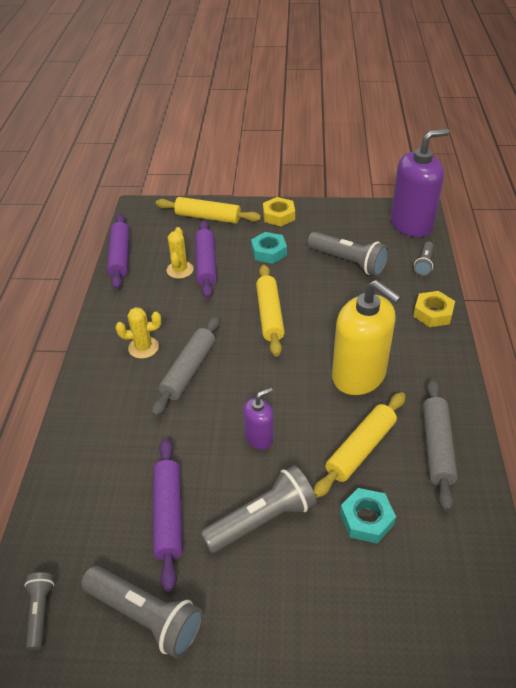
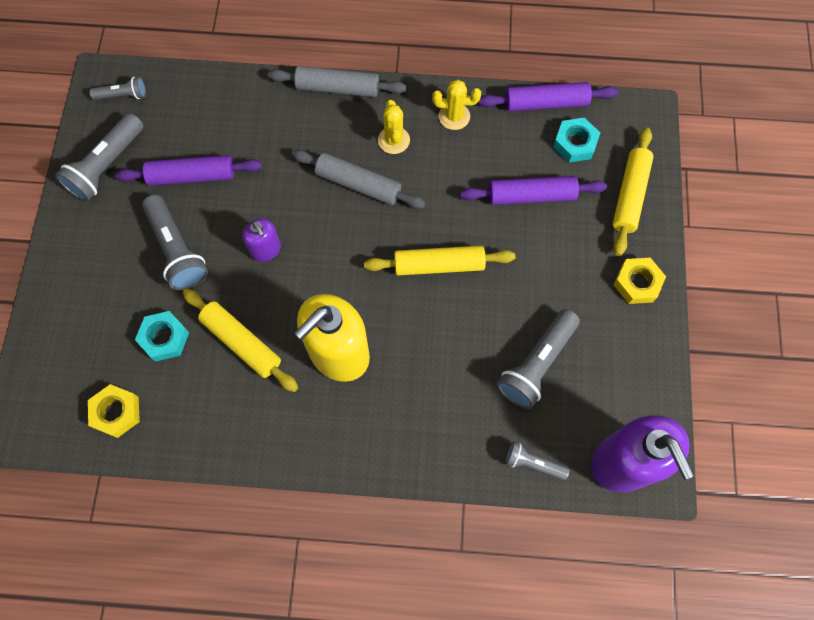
camera: 90 degrees right, 25 degrees up
yellow cactus [167,227,194,279] -> yellow cactus moved to [432,80,481,130]
turquoise nut [251,232,287,264] -> turquoise nut moved to [553,118,600,163]
yellow nut [413,291,455,327] -> yellow nut moved to [88,384,140,438]
grey rolling pin [423,379,458,511] -> grey rolling pin moved to [268,66,406,97]

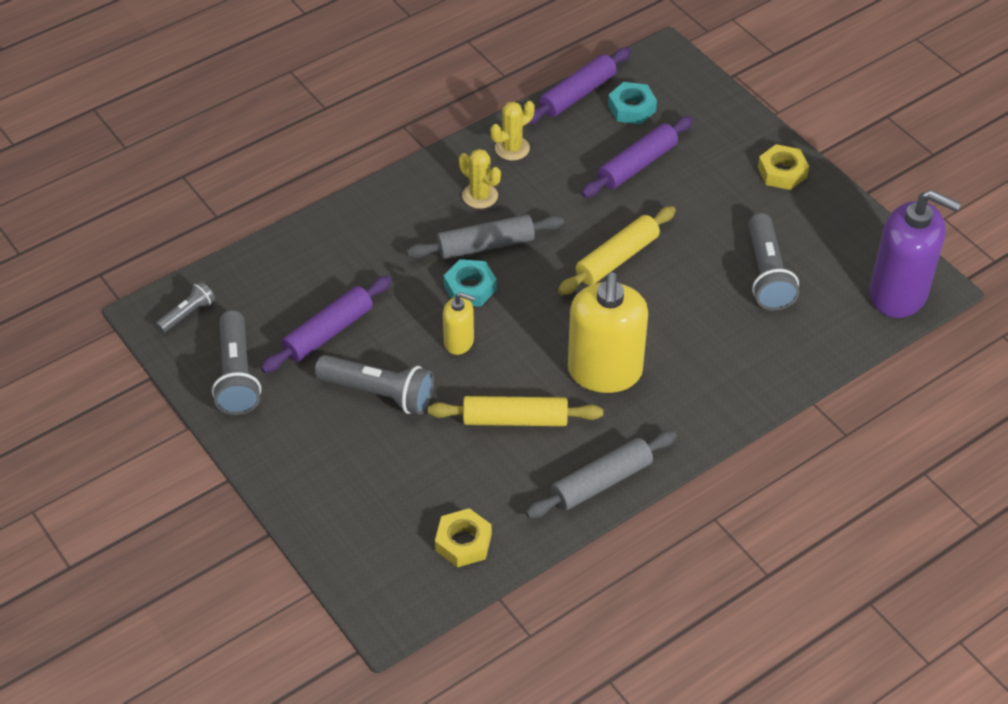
camera: 40 degrees left, 20 degrees down
turquoise nut [135,311,189,362] -> turquoise nut moved to [444,259,497,307]
purple soap dispenser [242,219,281,262] -> yellow soap dispenser [443,292,475,355]
grey rolling pin [268,66,406,97] -> grey rolling pin moved to [526,431,677,518]
grey flashlight [505,442,570,480] -> none
yellow rolling pin [612,128,654,256] -> none

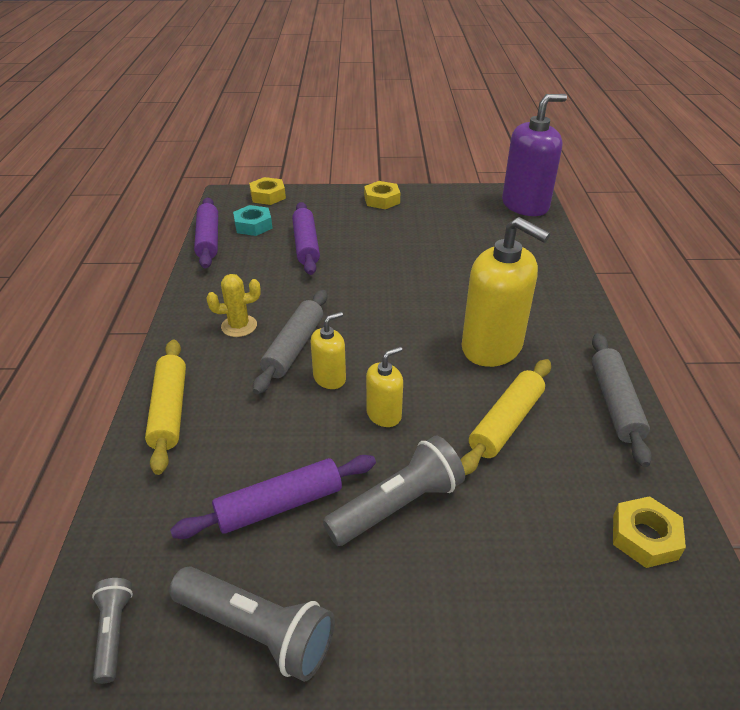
camera: 55 degrees left, 10 degrees down
purple rolling pin [261,276,392,373] -> purple rolling pin turned 75 degrees clockwise [170,455,376,539]
turquoise nut [444,259,497,307] -> yellow soap dispenser [311,312,346,389]
yellow cactus [490,101,534,160] -> none
yellow rolling pin [558,206,676,295] -> yellow rolling pin moved to [145,340,186,475]
grey flashlight [748,213,799,311] -> none
none -> yellow nut [249,177,286,205]

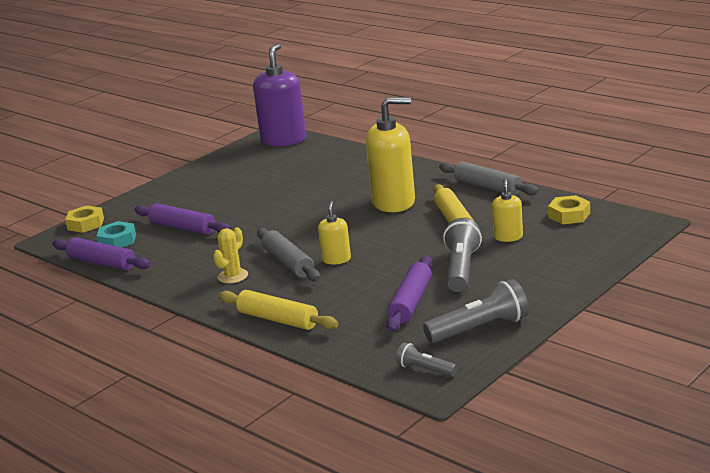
camera: 45 degrees left, 15 degrees down
yellow nut [364,181,400,209] -> none
yellow soap dispenser [366,347,403,427] -> yellow soap dispenser moved to [492,179,523,242]

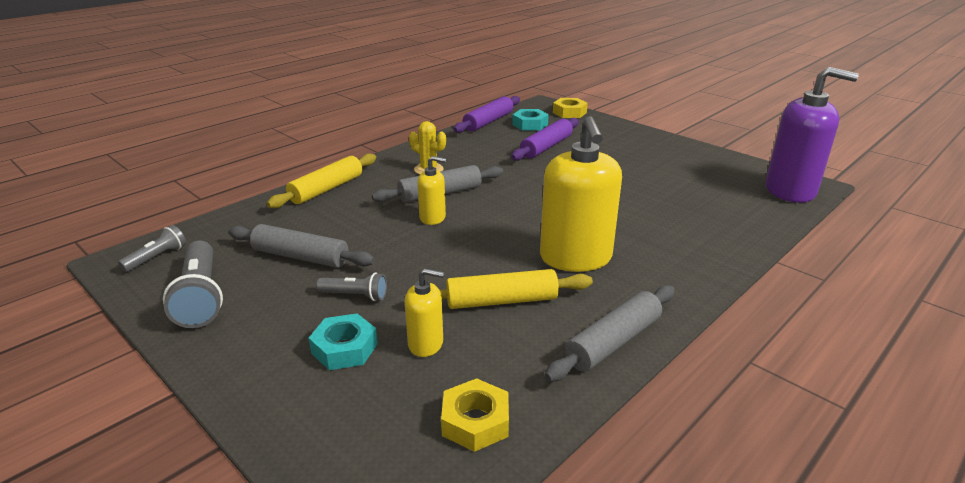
camera: 90 degrees right, 5 degrees up
purple rolling pin [386,256,432,332] -> grey rolling pin [228,224,375,268]
grey flashlight [443,218,482,292] -> grey flashlight [316,273,387,301], size x0.55
none -> turquoise nut [309,314,378,370]

